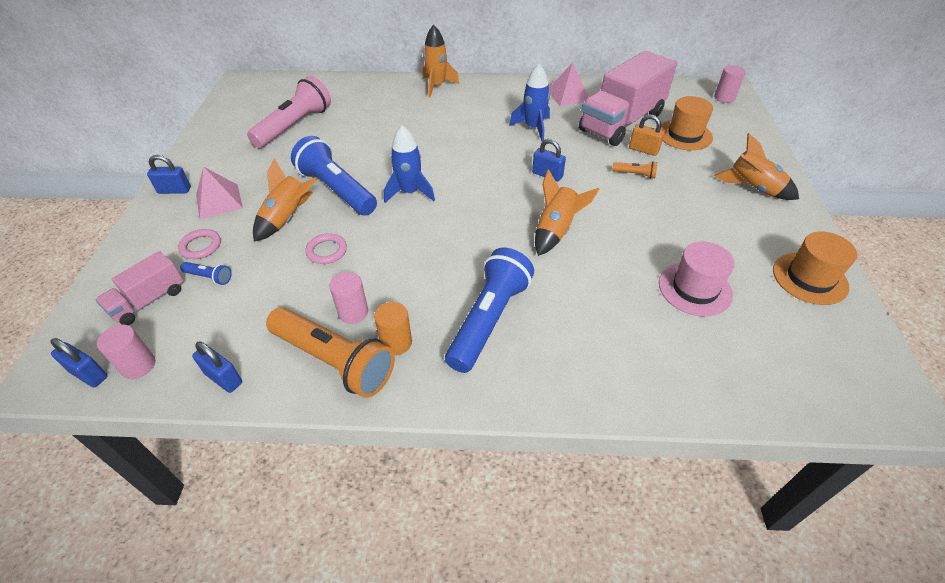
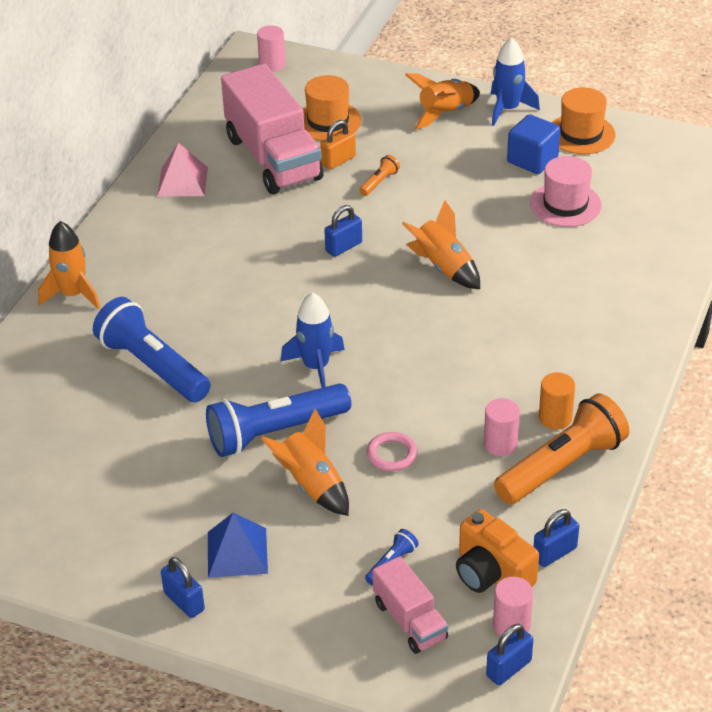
camera: 70 degrees left, 5 degrees down
blue padlock [147,155,191,194] -> blue padlock turned 60 degrees counterclockwise [161,557,205,618]
pink ring [178,229,221,259] -> none
pink pyramid [196,166,243,219] -> blue pyramid [208,513,268,578]
pink flashlight [247,76,331,148] -> none
blue flashlight [445,247,534,373] -> blue flashlight moved to [93,297,211,402]
blue rocket [509,64,550,142] -> blue rocket moved to [491,37,540,126]
none -> orange camera [456,509,539,593]
none -> blue cube [507,114,561,174]

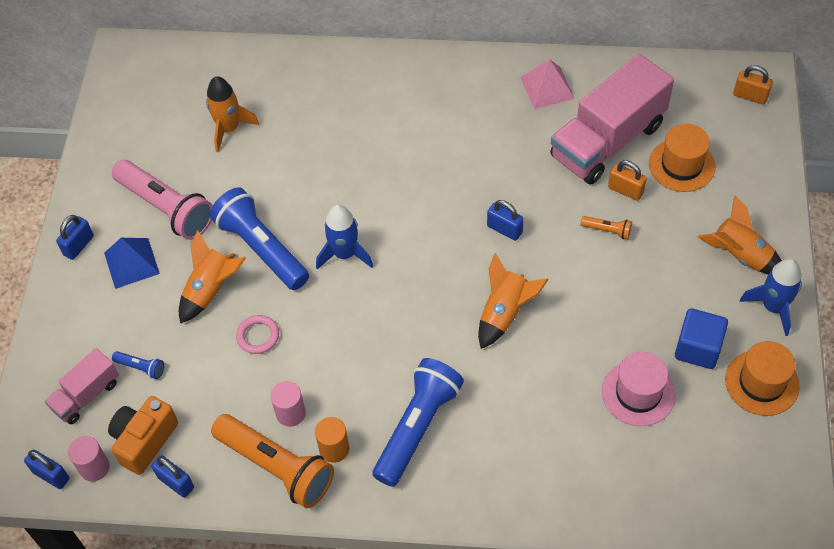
camera: 75 degrees right, 15 degrees up
orange rocket [38,221,100,309] -> orange rocket moved to [206,76,259,152]
blue flashlight [93,297,211,402] -> blue flashlight moved to [373,358,464,487]
pink cylinder [257,26,285,72] -> orange padlock [733,65,773,105]
none -> pink flashlight [112,160,213,240]

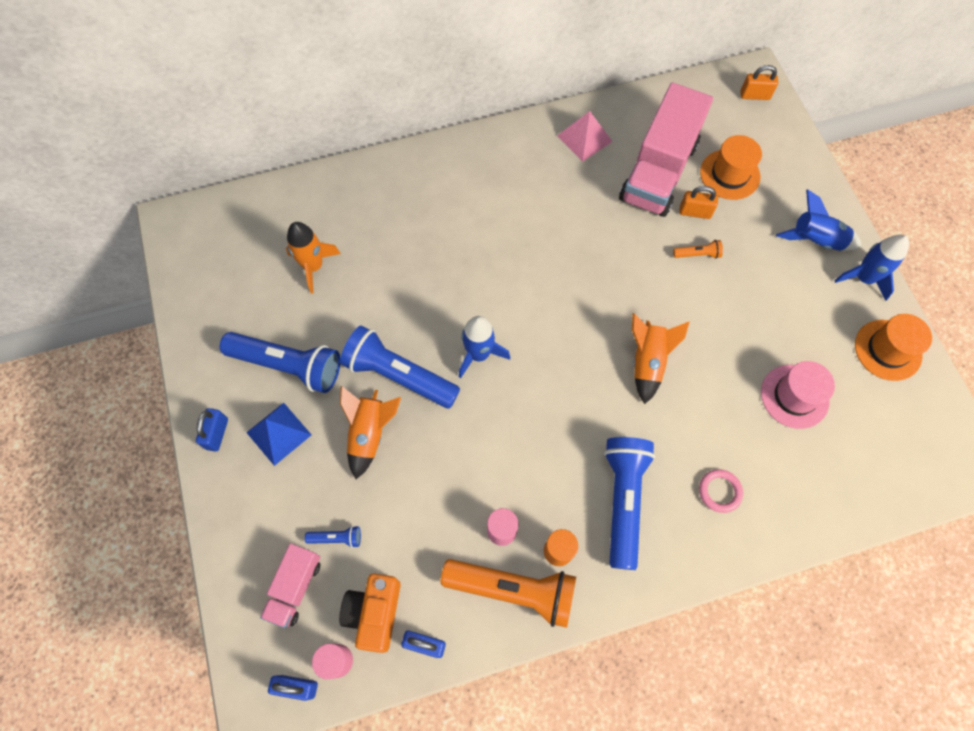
camera: 25 degrees left, 10 degrees up
pink flashlight [112,160,213,240] -> blue flashlight [220,332,340,393]
pink ring [236,315,279,354] -> pink ring moved to [699,469,743,513]
blue padlock [487,200,524,241] -> none
blue cube [675,308,728,369] -> none
orange rocket [698,195,782,274] -> blue rocket [776,190,862,251]

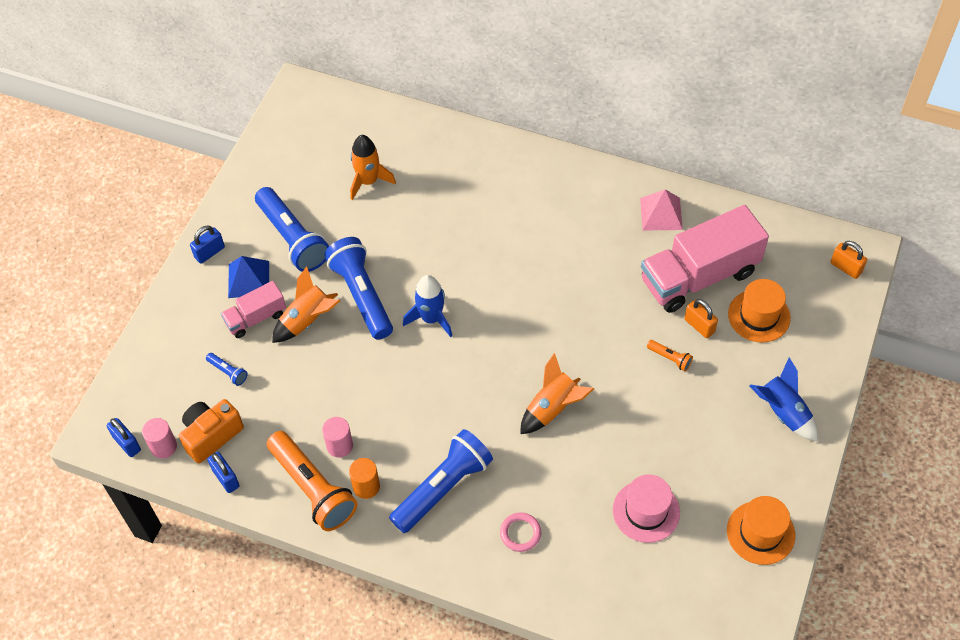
camera: 40 degrees right, 10 degrees down
pink truck [260,543,321,628] -> pink truck moved to [221,281,286,338]
blue rocket [834,235,909,301] -> none

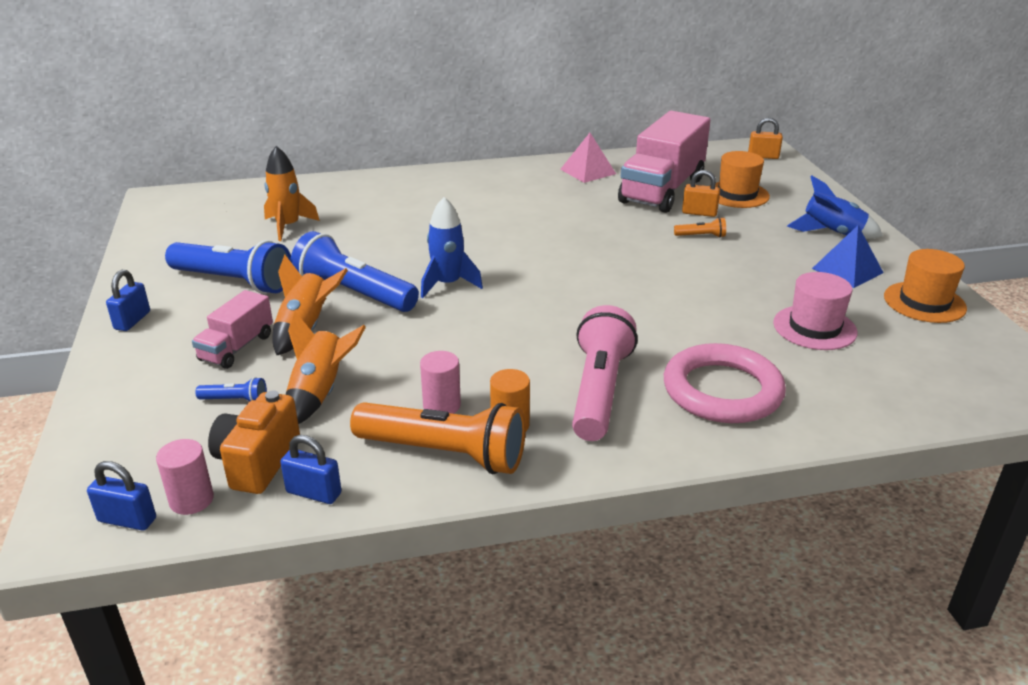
camera: 35 degrees left, 25 degrees down
blue pyramid [228,256,269,298] -> blue pyramid moved to [812,225,883,288]
blue flashlight [389,429,493,533] -> pink flashlight [572,305,638,441]
pink ring [500,512,541,552] -> pink ring [664,343,786,423], size x2.16
orange rocket [520,353,594,434] -> orange rocket moved to [286,311,366,424]

